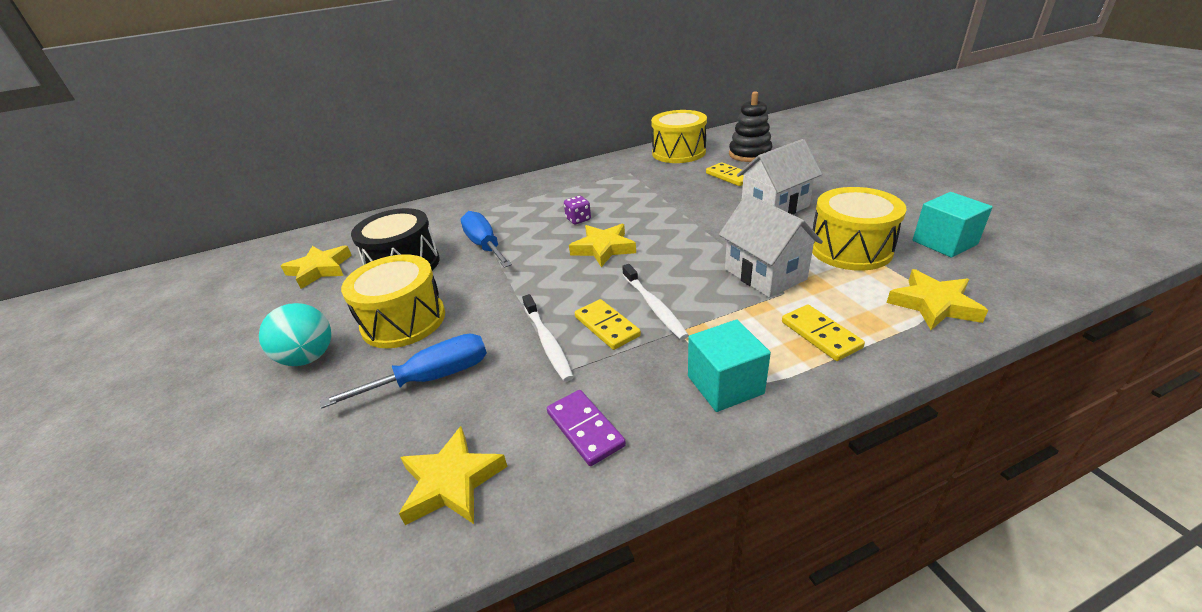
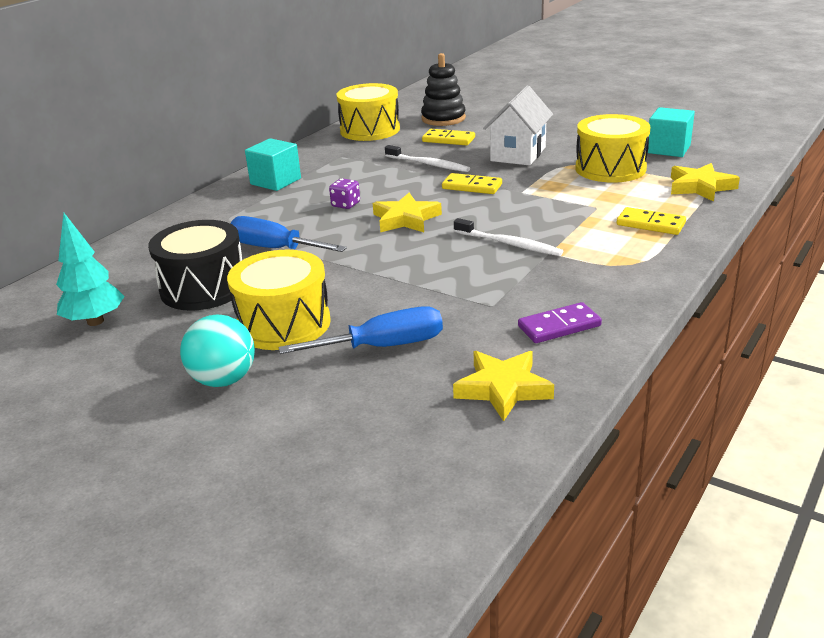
camera: 35 degrees left, 5 degrees down
yellow star [281,246,352,289] -> turquoise tree [56,213,125,326]
blue screwdriver [320,334,487,409] -> blue screwdriver turned 45 degrees clockwise [278,306,443,354]
white toothbrush [522,294,574,382] -> white toothbrush moved to [385,145,470,172]
purple domino [547,390,626,466] -> purple domino turned 45 degrees counterclockwise [518,302,602,343]
yellow domino [575,299,641,350] -> yellow domino moved to [442,173,502,194]
turquoise cube [688,320,771,412] -> turquoise cube moved to [245,138,301,191]
white house [719,194,823,298] -> none

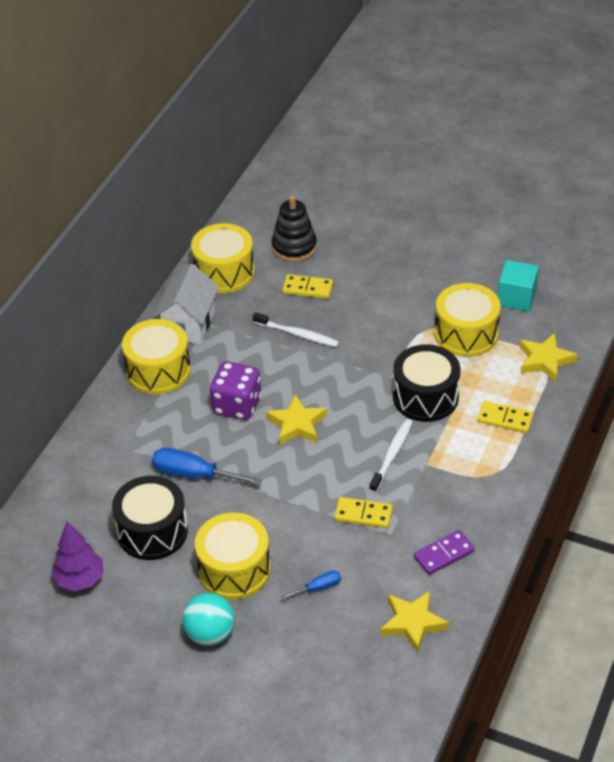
camera: 10 degrees left, 15 degrees up
turquoise tree [56,213,125,326] -> purple tree [51,521,103,591]
turquoise cube [245,138,301,191] -> yellow drum [122,319,191,394]
blue screwdriver [278,306,443,354] -> blue screwdriver [281,570,341,600], size x0.53
purple dice [329,178,360,209] -> purple dice [210,361,261,420], size x1.98
yellow domino [442,173,502,194] -> yellow domino moved to [334,497,393,528]
white toothbrush [454,218,563,256] -> white toothbrush turned 90 degrees counterclockwise [369,419,412,492]
white house [483,86,553,166] -> white house moved to [154,264,219,344]
none -> black drum [393,344,460,422]

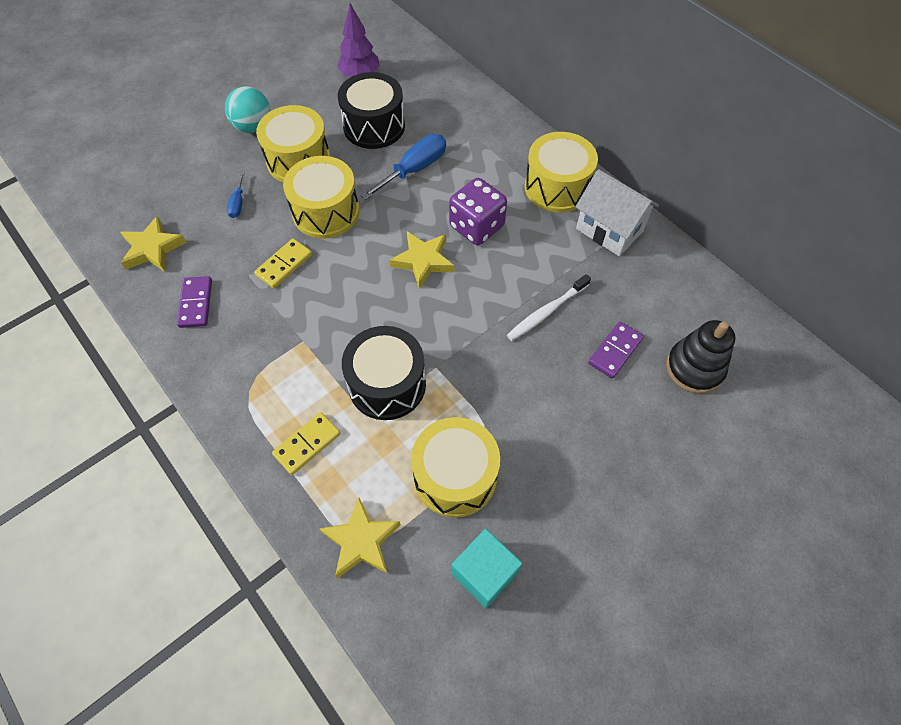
camera: 115 degrees right, 15 degrees up
yellow drum [191,223,255,293] -> yellow drum moved to [283,156,359,238]
yellow domino [282,274,333,299] -> purple domino [588,321,644,379]
white toothbrush [369,419,412,492] -> none

